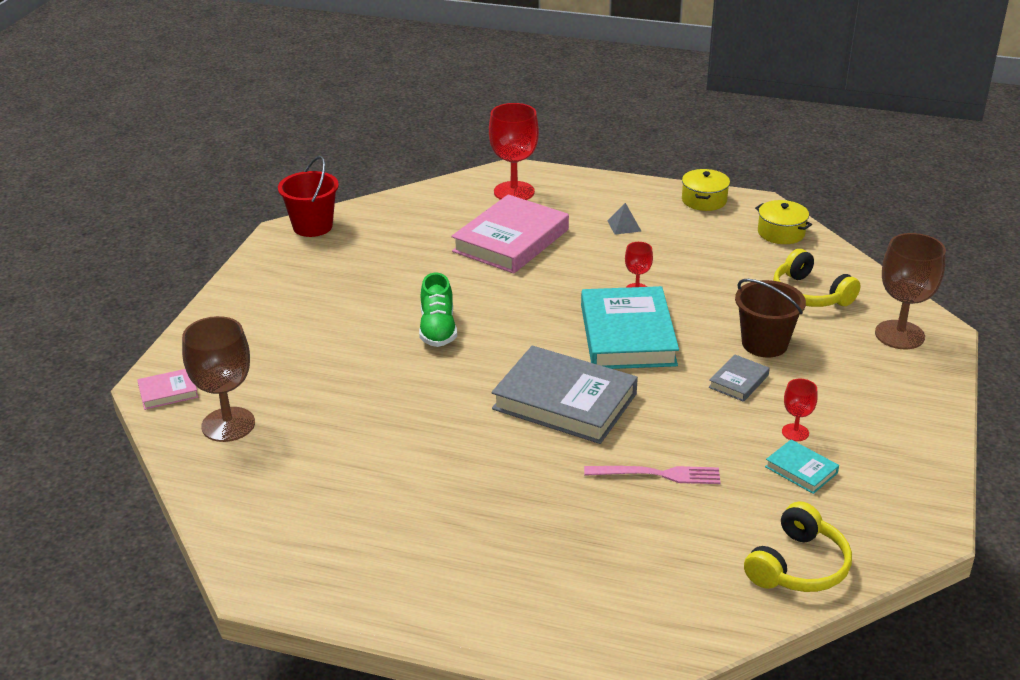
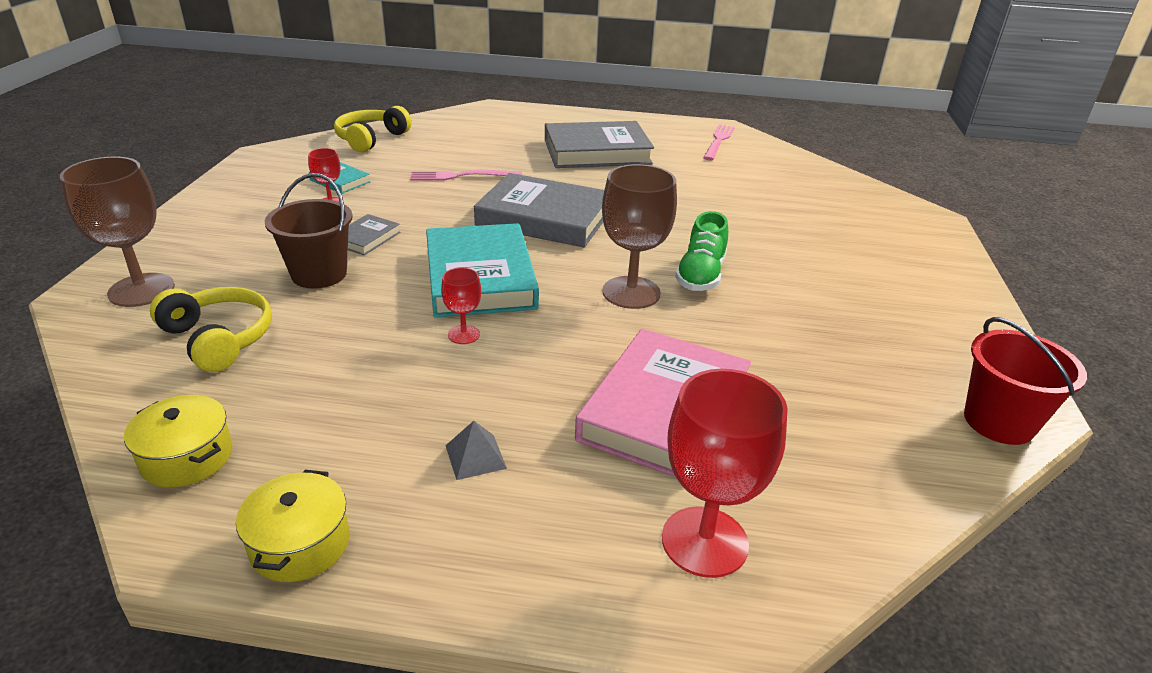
camera: 170 degrees right, 0 degrees up
pink book [137,369,198,410] -> none
brown goblet [182,316,255,442] -> brown goblet moved to [602,164,677,309]
green shoe [419,272,457,347] -> green shoe turned 150 degrees counterclockwise [675,211,728,291]
none -> grey book [545,121,654,168]
none -> pink fork [703,124,735,161]

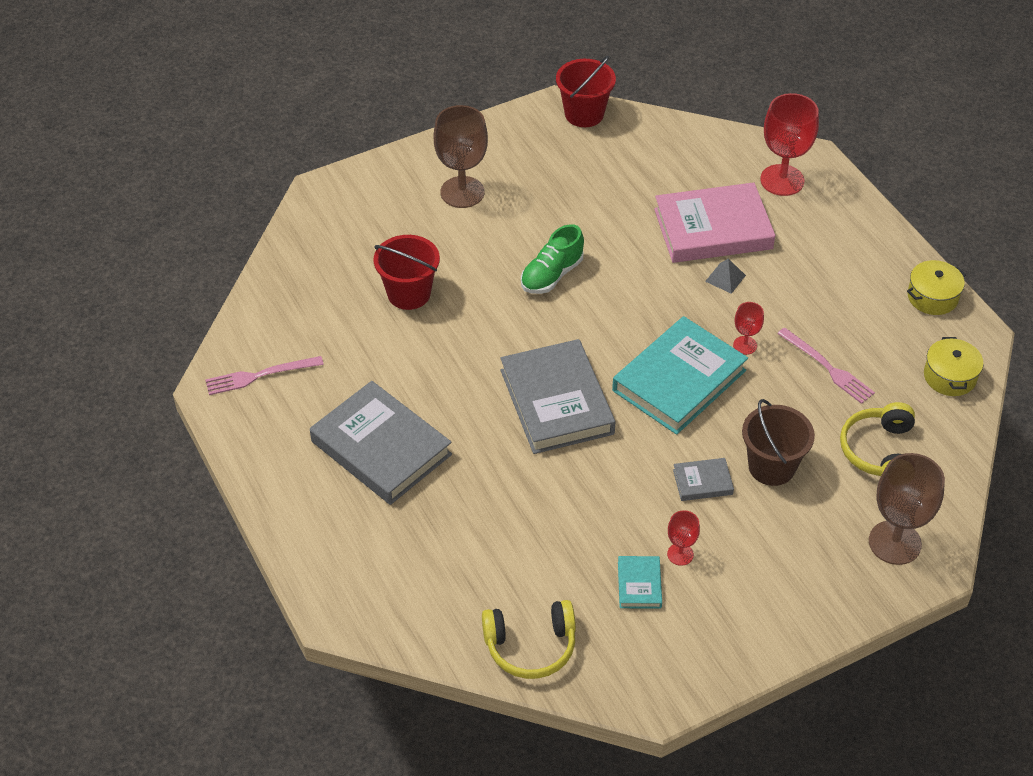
camera: 125 degrees left, 15 degrees up
pink fork [410,170,522,180] -> pink fork moved to [777,328,875,404]
grey pyramid [445,421,507,480] -> grey pyramid moved to [705,259,746,294]
brown goblet [602,164,677,309] -> brown goblet moved to [434,105,488,208]
green shoe [675,211,728,291] -> green shoe turned 150 degrees clockwise [521,224,584,294]
none -> red bucket [374,235,440,310]

